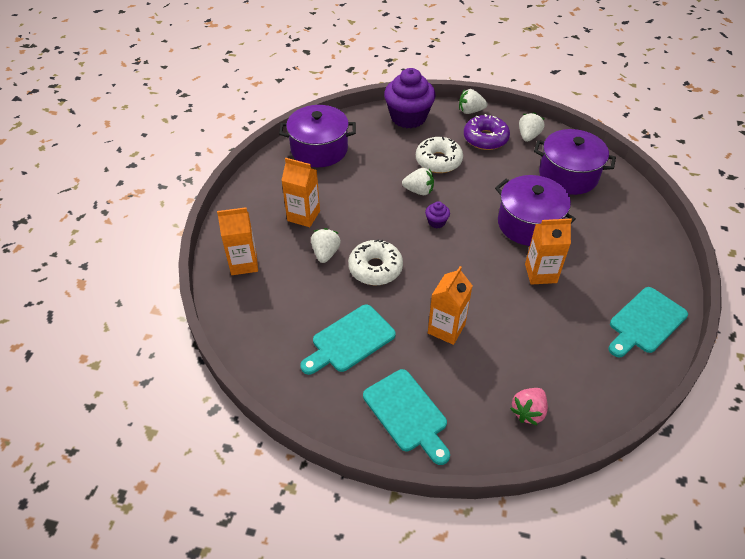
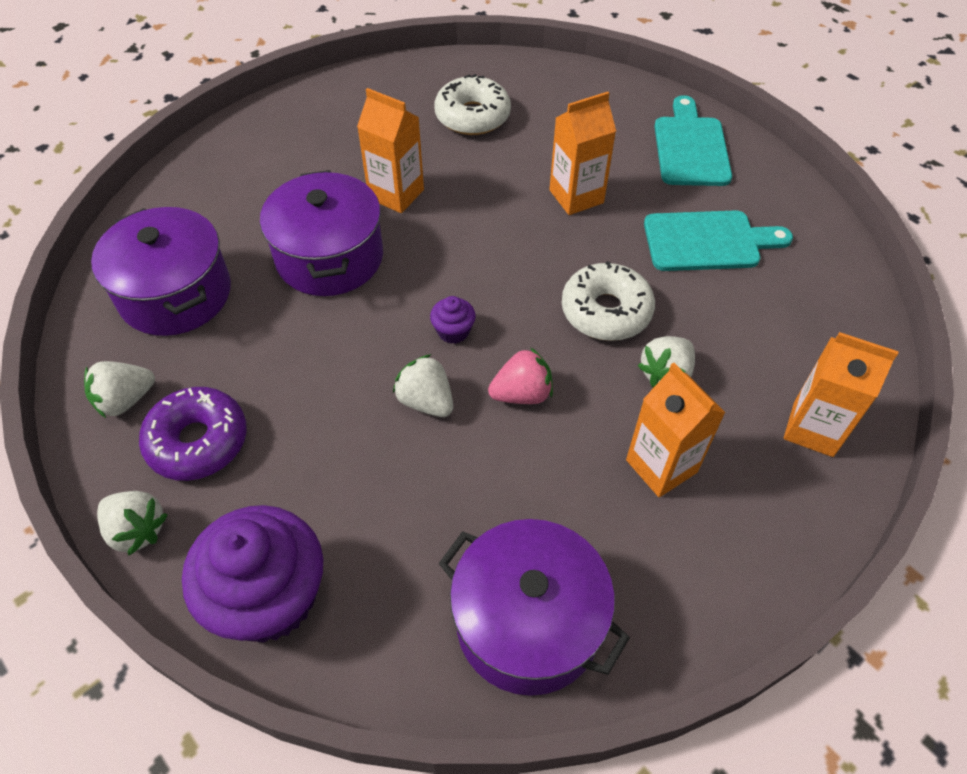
camera: 145 degrees left, 5 degrees up
white donut [416,137,463,173] -> white donut moved to [434,74,511,135]
pink strawberry [510,388,548,425] -> pink strawberry moved to [488,347,553,404]
turquoise cutting board [609,287,688,357] -> none

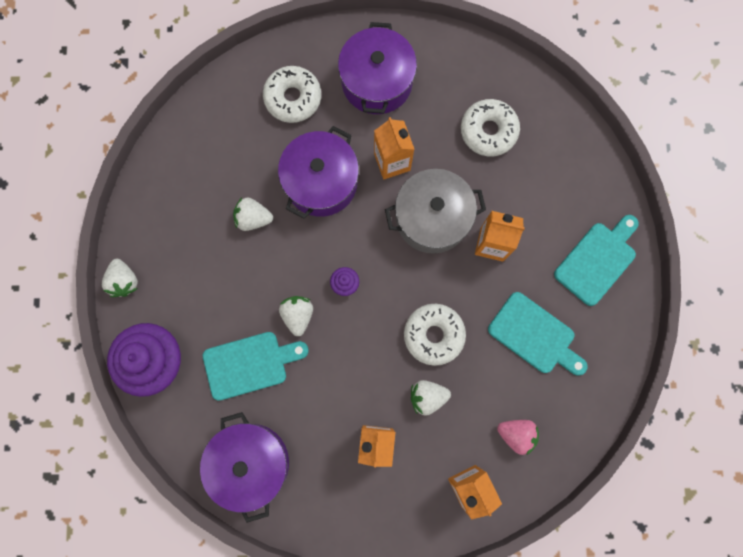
camera: 40 degrees right, 25 degrees up
white strawberry [84,361,155,418] -> white strawberry moved to [233,197,273,231]
purple pot [91,207,231,336] -> purple pot moved to [338,22,417,114]
purple donut [139,387,247,481] -> none
pink strawberry [488,347,553,404] -> pink strawberry moved to [497,420,539,455]
none -> turquoise cutting board [203,332,309,400]
none -> white donut [263,66,321,123]
none -> grey pot [385,169,486,254]

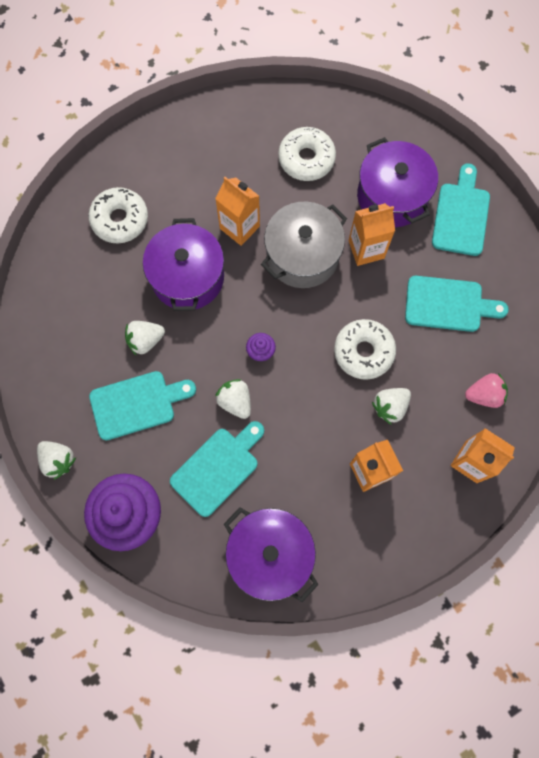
camera: 30 degrees left, 5 degrees down
purple pot [338,22,417,114] -> purple pot moved to [357,137,438,227]
none -> turquoise cutting board [89,371,196,440]

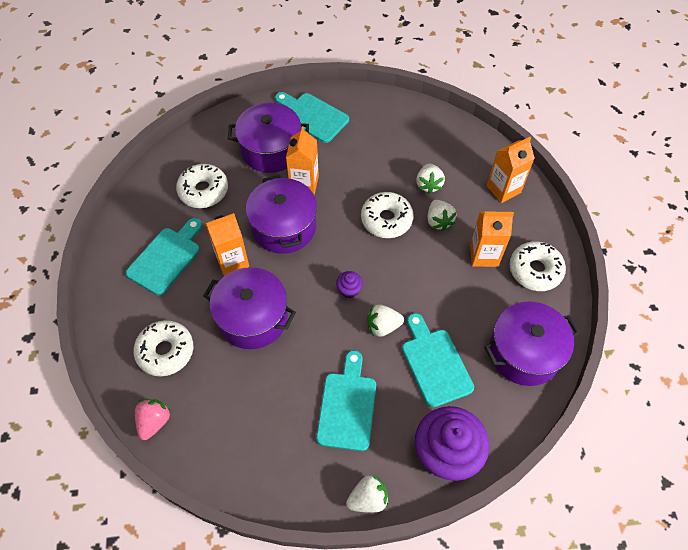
camera: 65 degrees left, 15 degrees down
white strawberry [125,321,165,356] -> white strawberry moved to [416,163,445,194]
grey pot [261,202,347,288] -> purple pot [246,175,317,254]
turquoise cutting board [405,276,509,332] -> turquoise cutting board moved to [126,218,202,295]
pink strawberry [465,373,508,408] -> pink strawberry moved to [135,399,171,440]
none -> white donut [510,241,566,291]

